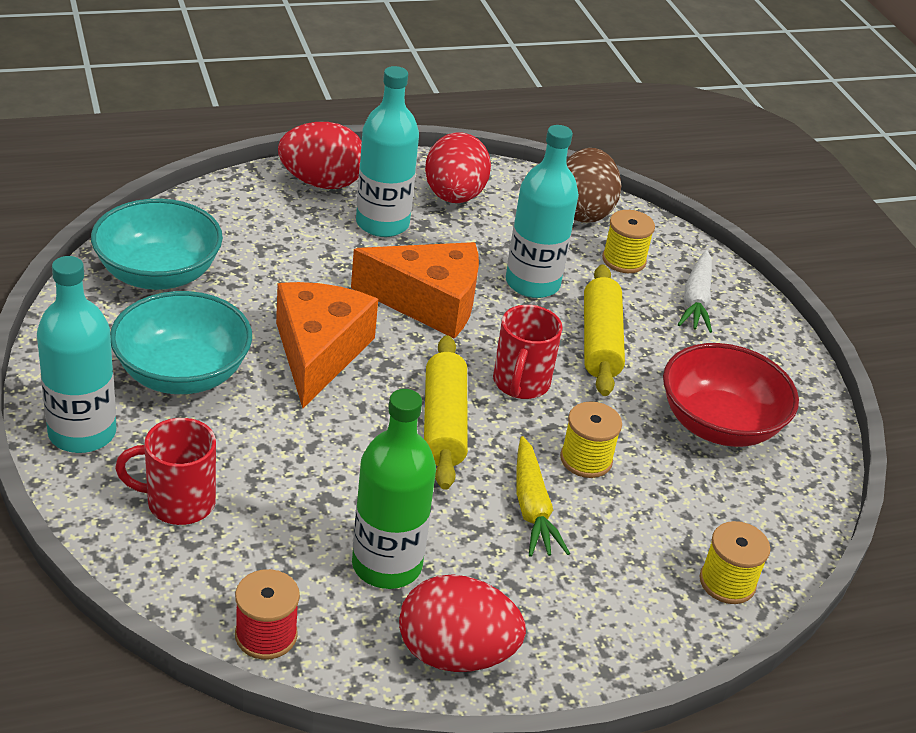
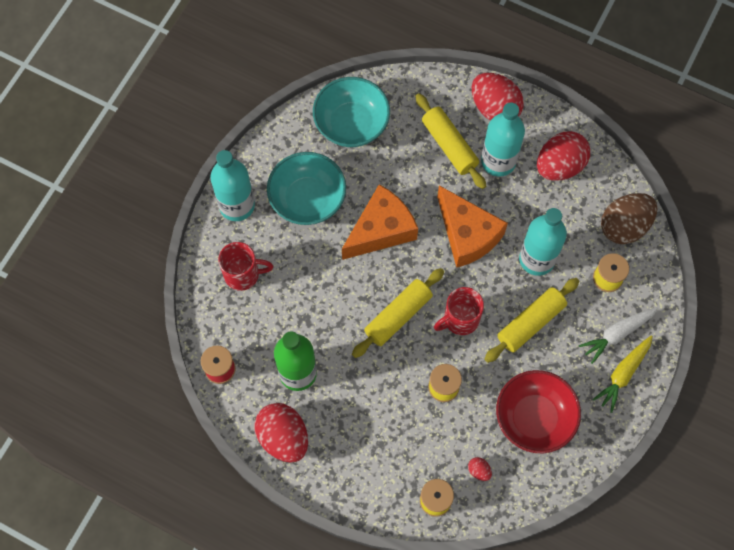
camera: 50 degrees right, 30 degrees up
red mug [115,418,216,525] -> red mug turned 135 degrees clockwise [218,242,273,291]
yellow carrot [516,436,570,557] -> yellow carrot moved to [593,335,653,413]
none -> yellow rolling pin [415,93,486,189]
none -> red egg [468,457,492,481]

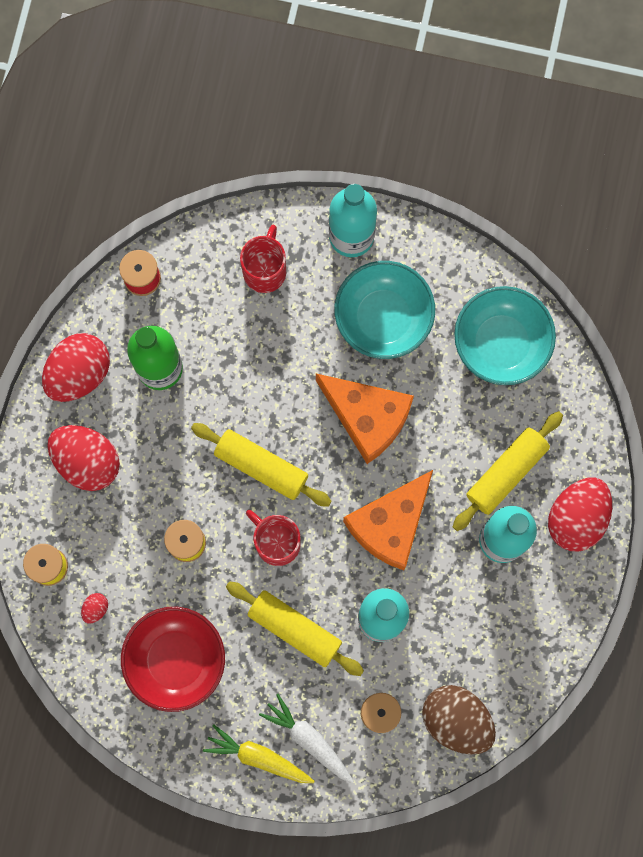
camera: 75 degrees right, 10 degrees up
red mug [218,242,273,291] -> red mug turned 150 degrees counterclockwise [240,225,286,293]
red egg [537,131,590,181] -> red egg moved to [47,425,120,491]

